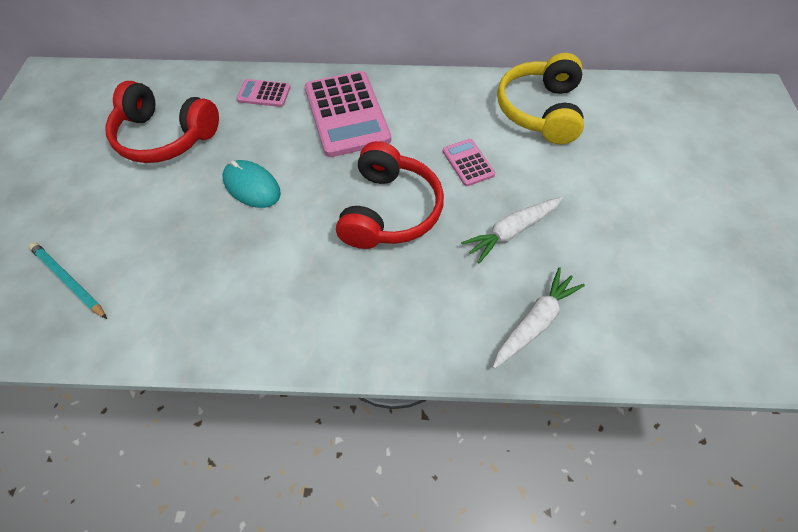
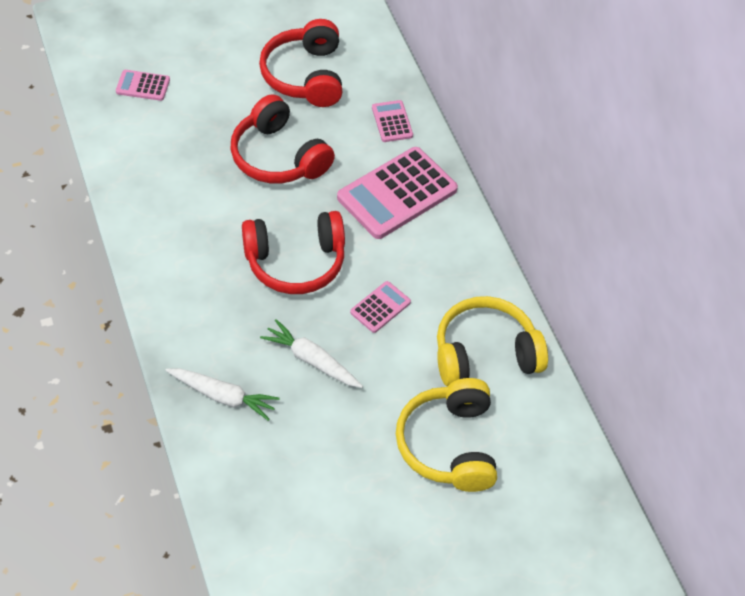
camera: 65 degrees right, 5 degrees down
turquoise pencil [29,242,107,319] -> pink calculator [116,70,170,101]
turquoise mouse [223,160,281,208] -> red headphones [230,94,335,184]
none -> yellow headphones [396,378,497,492]

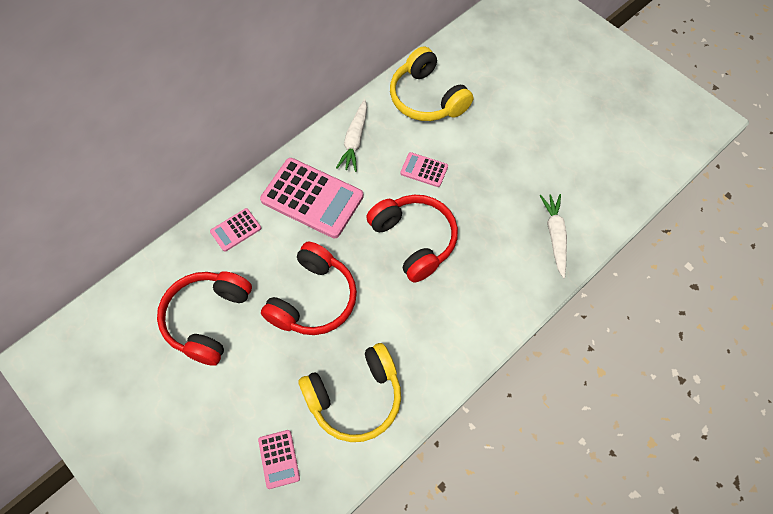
camera: 110 degrees left, 10 degrees up
red headphones [259,19,342,107] -> red headphones turned 135 degrees clockwise [157,271,252,366]
white carrot [260,319,363,388] -> white carrot moved to [336,99,367,172]
yellow headphones [396,378,497,492] -> yellow headphones moved to [299,343,401,442]

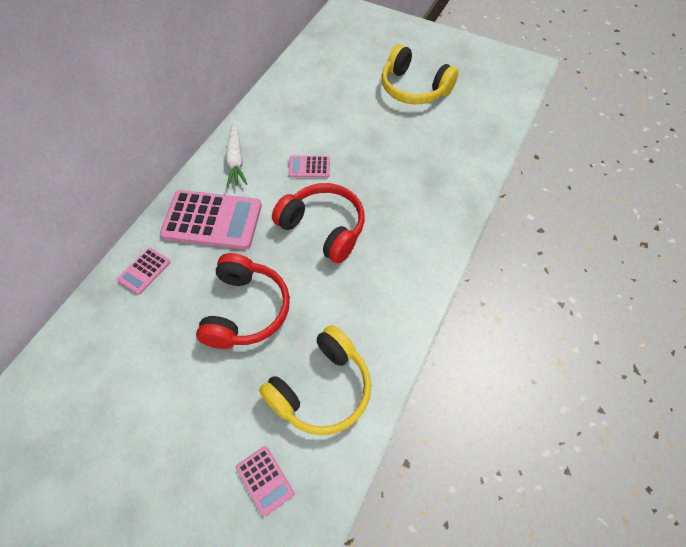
camera: 20 degrees left, 5 degrees down
red headphones [157,271,252,366] -> none
yellow headphones [390,46,473,121] -> yellow headphones moved to [381,44,458,104]
white carrot [540,194,567,278] -> none

